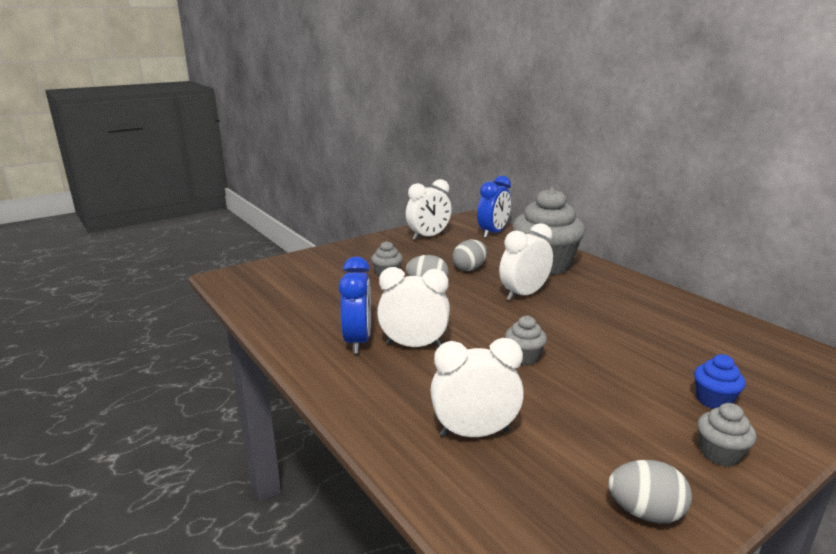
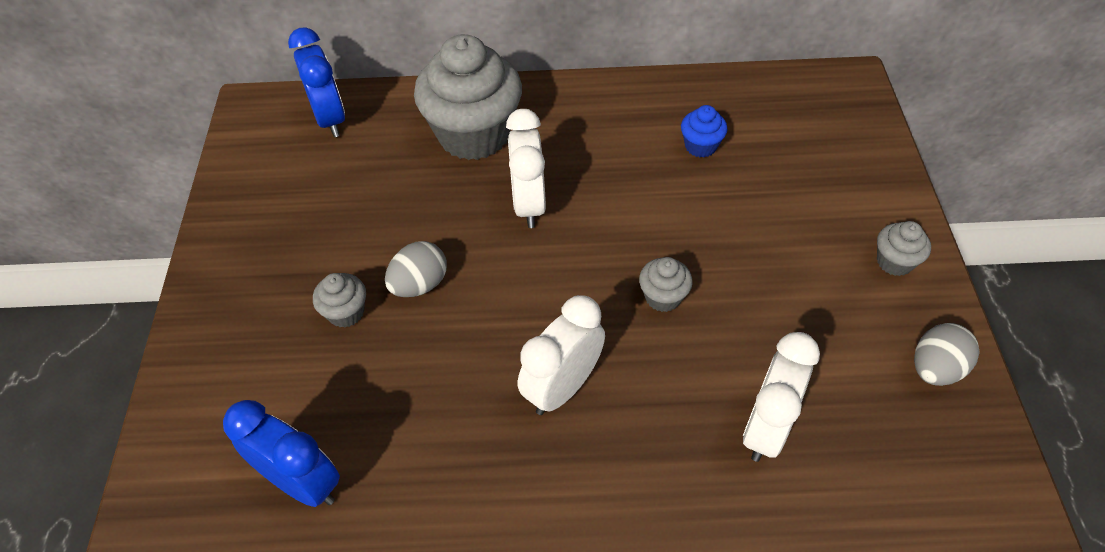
camera: 55 degrees left, 30 degrees up
blue clock [339,257,371,354] -> blue clock moved to [223,400,340,507]
white clock [406,179,452,240] -> none
grey egg [453,240,487,271] -> none
blue cupcake [694,354,746,409] -> blue cupcake moved to [681,105,728,157]

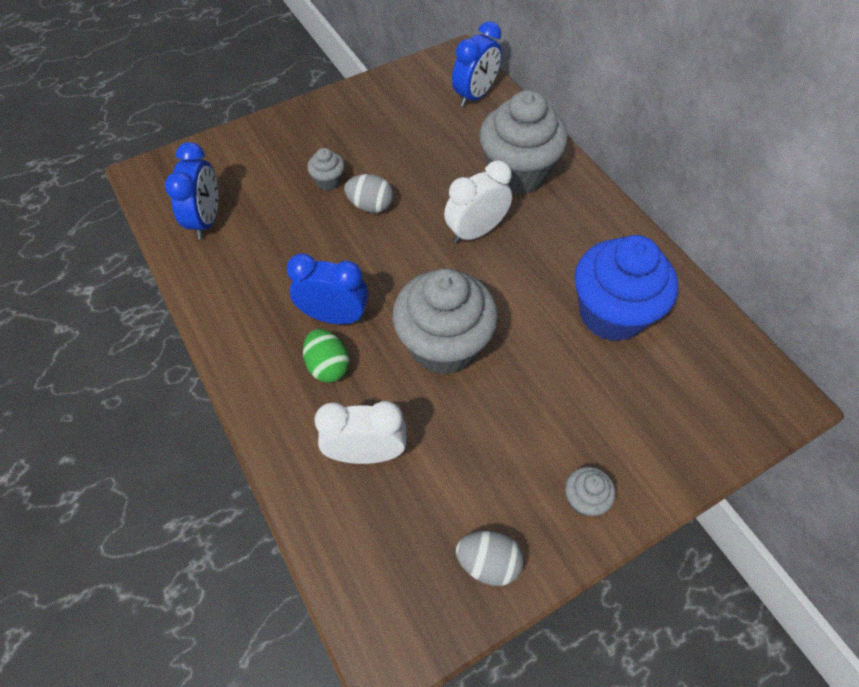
camera: 60 degrees right, 5 degrees up
white clock [518,295,605,415] -> blue clock [287,253,369,324]
grey cupcake [639,257,693,312] -> grey cupcake [392,268,498,375], size x2.31
blue cupcake [681,105,728,157] -> blue cupcake [574,235,678,341], size x2.31
none -> green egg [303,329,350,383]

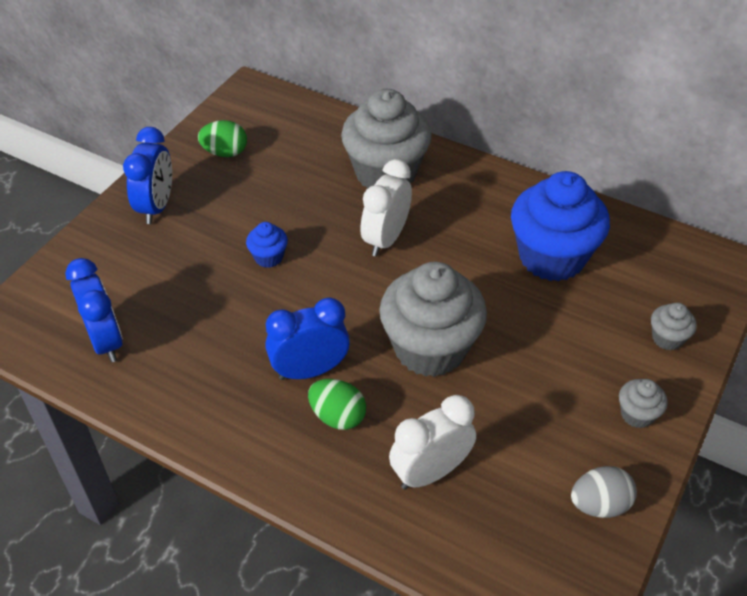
camera: 30 degrees left, 10 degrees down
grey cupcake [307,148,345,191] -> grey cupcake moved to [651,302,697,350]
grey egg [344,174,393,213] -> blue cupcake [246,222,288,268]
blue clock [452,21,502,107] -> blue clock moved to [123,127,172,224]
none -> green egg [198,120,247,157]

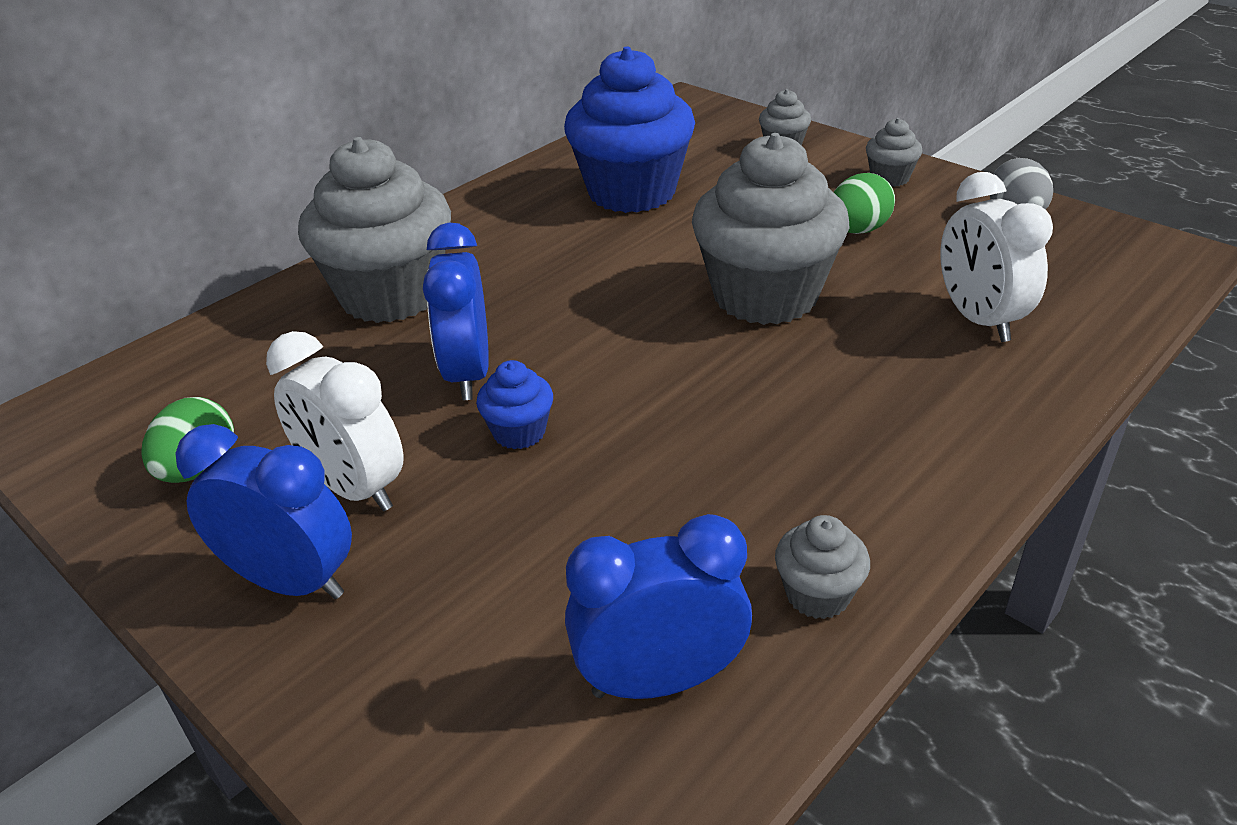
camera: 75 degrees left, 10 degrees down
blue clock [266,298,350,380] -> blue clock moved to [423,222,489,400]
green egg [308,379,366,430] -> green egg moved to [834,173,895,234]
white clock [360,159,412,257] -> white clock moved to [266,331,404,511]
none -> grey cupcake [775,515,870,619]

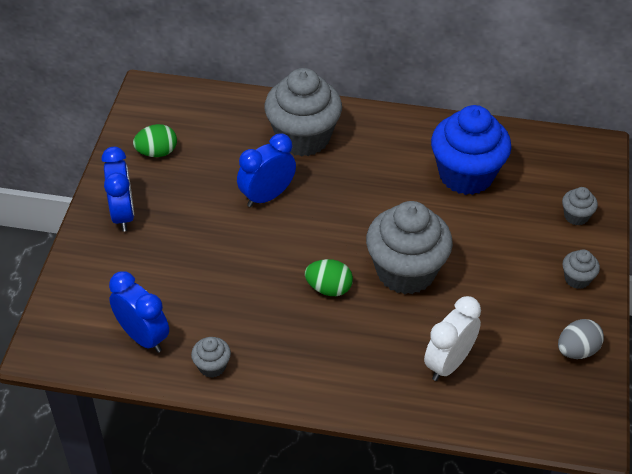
camera: 55 degrees right, 10 degrees up
white clock [266,331,404,511] -> none
blue cupcake [476,360,553,449] -> none
green egg [834,173,895,234] -> green egg moved to [305,259,353,296]

